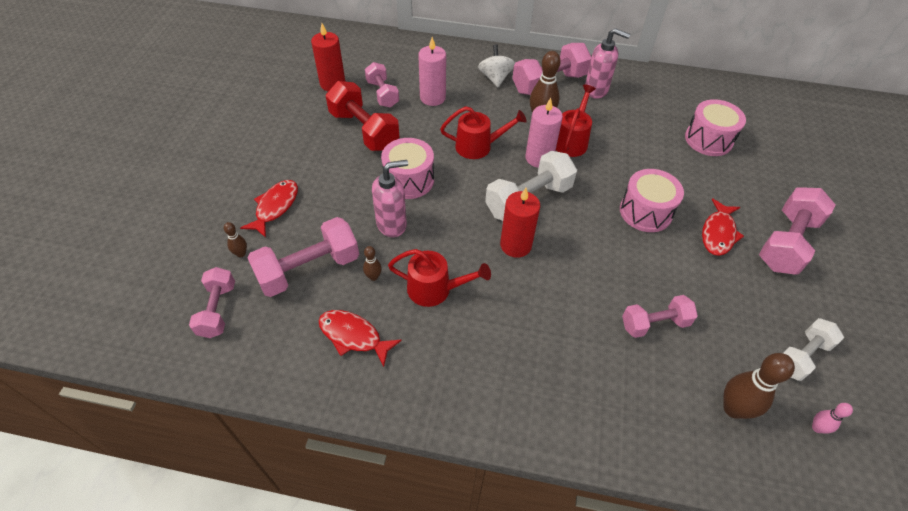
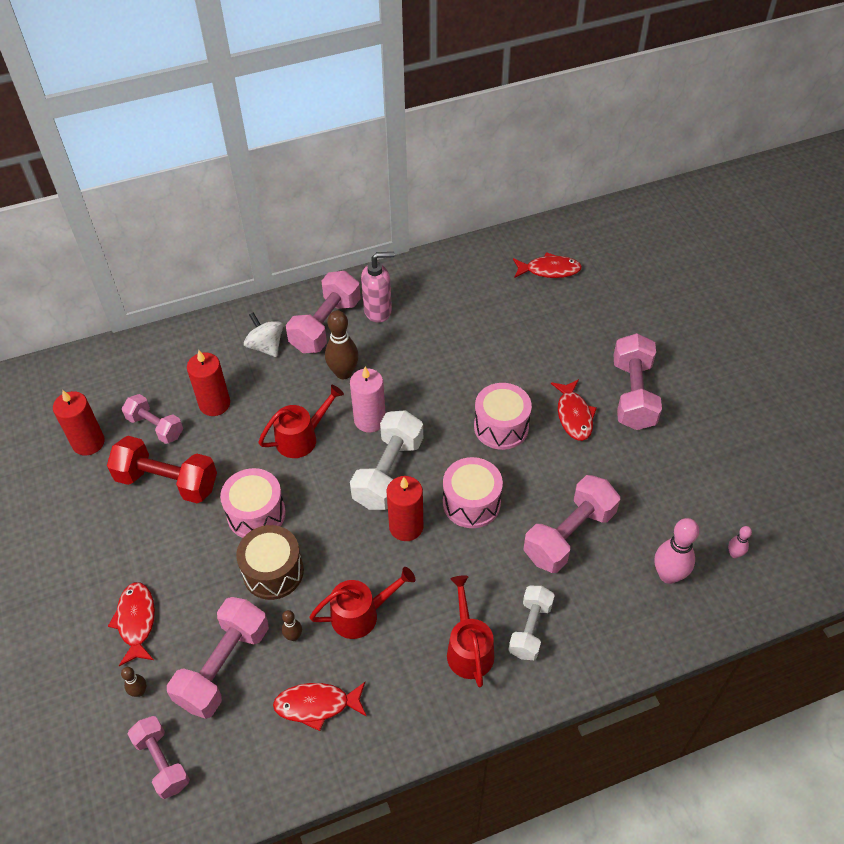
camera: 30 degrees left, 0 degrees up
pink soap dispenser [372,160,408,237] -> brown drum [236,525,304,600]
pink candle [418,37,446,106] -> red candle [187,350,230,416]
red watering can [556,85,596,157] -> red watering can moved to [447,575,494,687]
pink dumbbell [622,295,698,338] -> pink dumbbell [523,475,620,573], size x1.57
pink drum [685,99,746,156] -> pink drum moved to [443,457,503,528]
brown bowling pin [723,353,795,419] -> pink bowling pin [655,518,699,584]
white dumbbell [783,318,844,381] -> white dumbbell moved to [508,586,555,660]
none -> red fish [513,252,582,278]

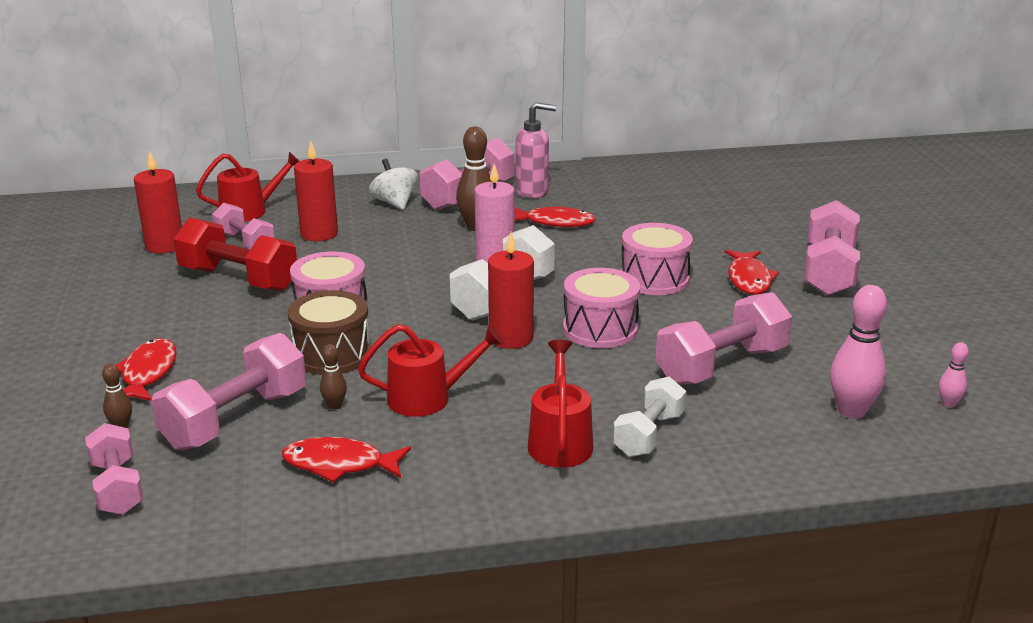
camera: 10 degrees right, 25 degrees down
red watering can [258,385,344,458] -> red watering can moved to [196,152,299,222]
red fish [513,252,582,278] -> red fish moved to [515,206,596,227]

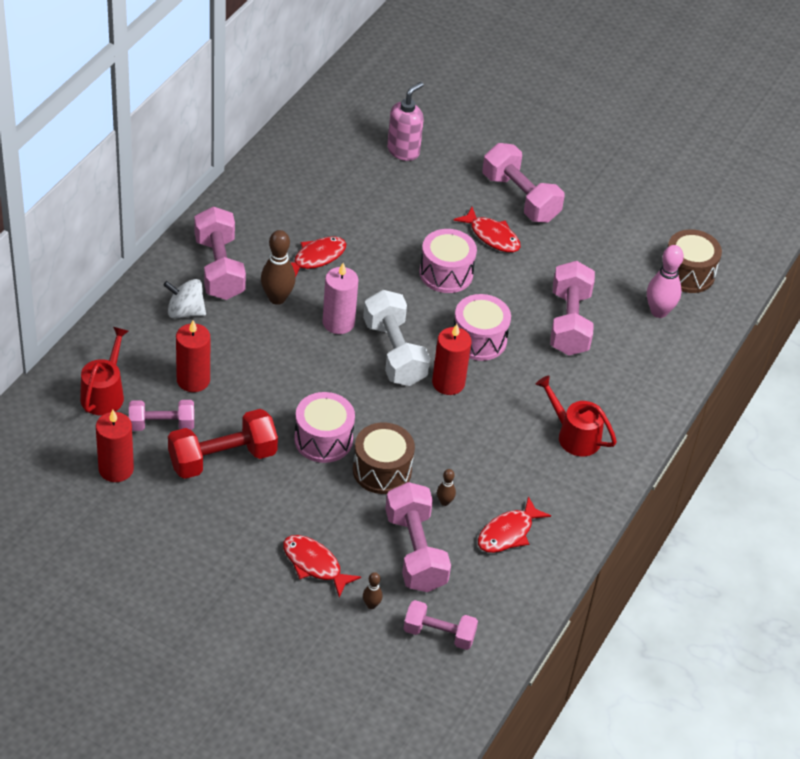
camera: 55 degrees left, 20 degrees up
red watering can [358,324,504,417] -> none
pink soap dispenser [516,102,556,198] -> pink soap dispenser moved to [387,82,424,161]
white dumbbell [613,377,686,457] -> none
pink bowling pin [939,342,969,408] -> brown drum [668,229,722,293]

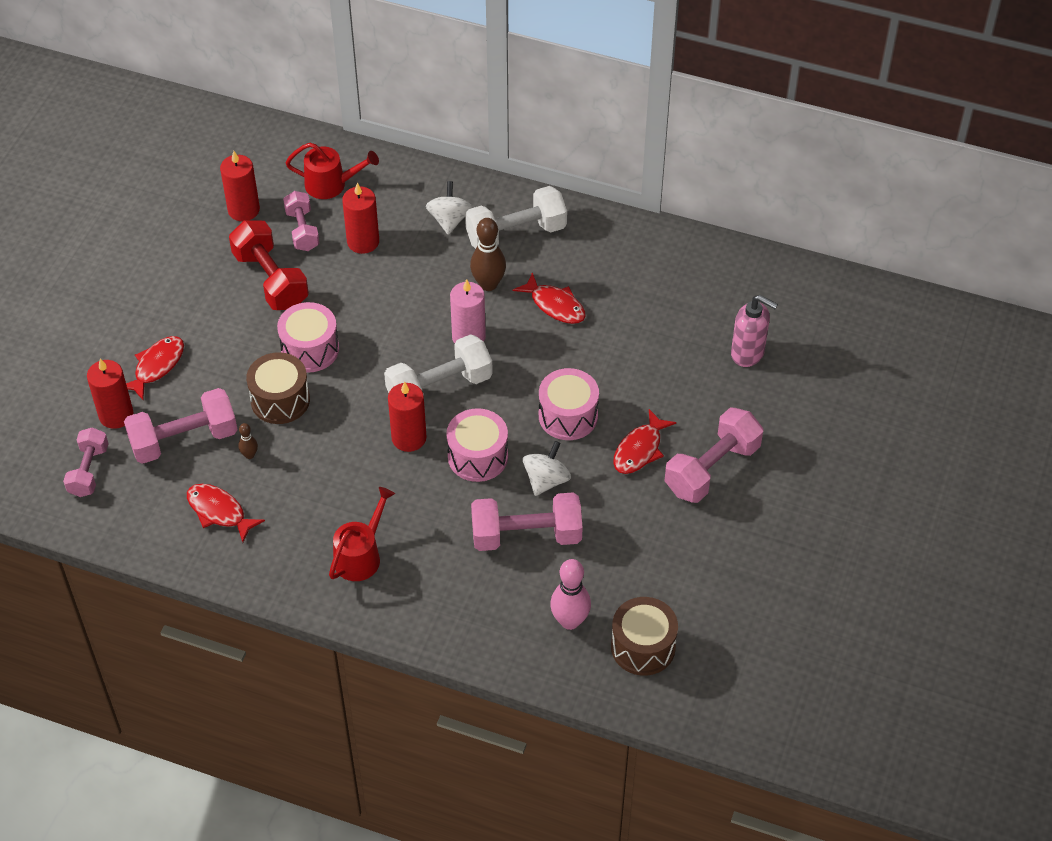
camera: 85 degrees right, 5 degrees up
pink dumbbell [194,206,246,300] -> white dumbbell [465,186,567,249]
brown bowling pin [363,572,383,609] -> red candle [87,358,134,429]
none -> white spinning top [523,441,571,496]

